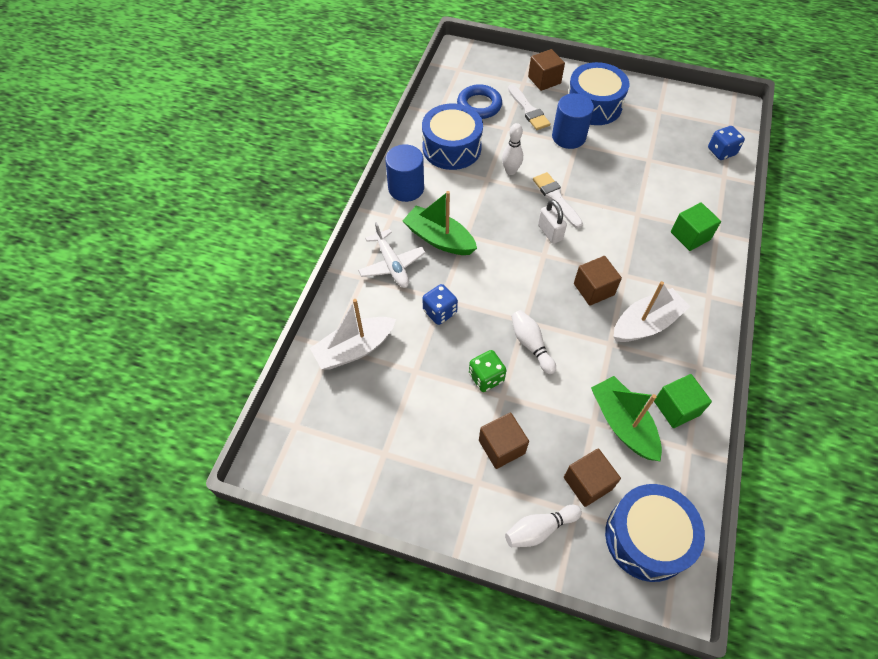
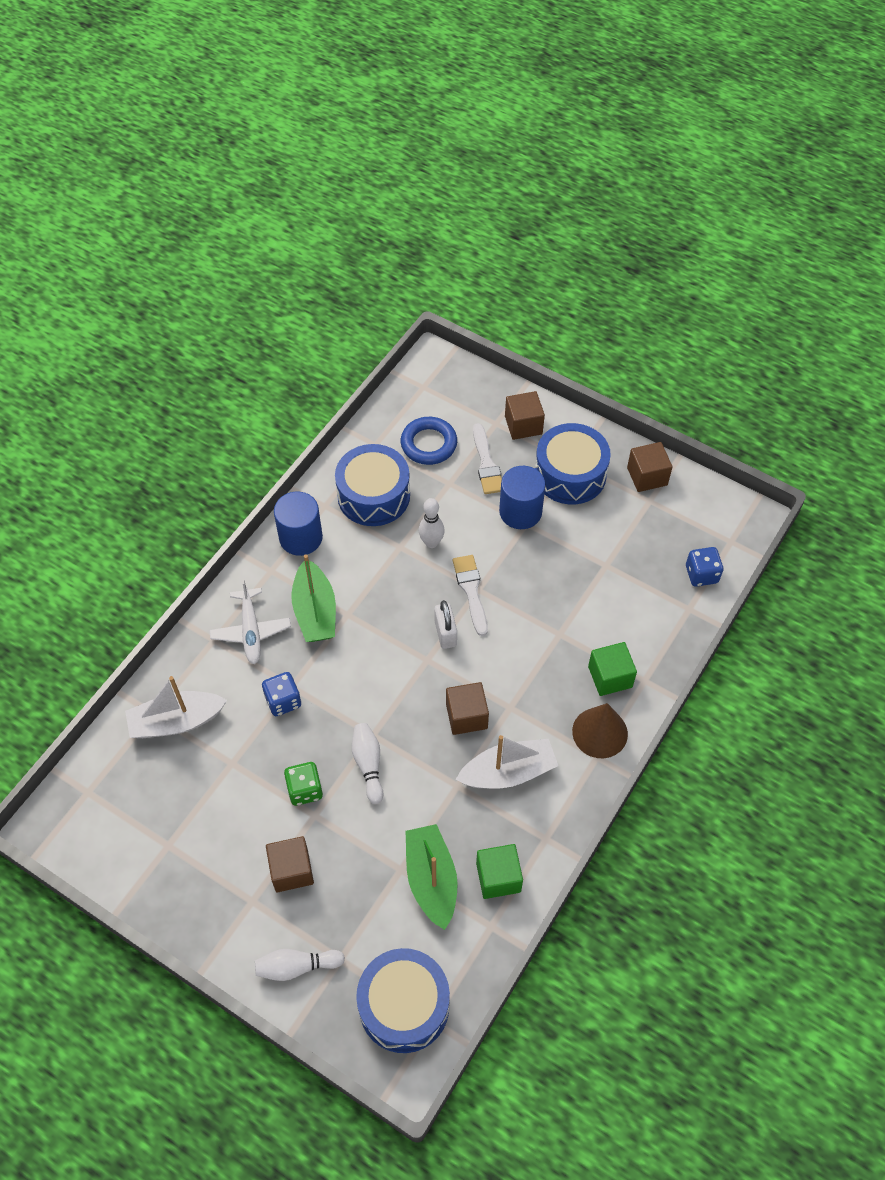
camera: 15 degrees right, 0 degrees up
green boat [403,191,477,255] -> green boat turned 150 degrees counterclockwise [291,555,336,642]
brown cube [564,449,621,507] -> brown cube moved to [627,442,672,492]
none -> brown cone [572,703,628,758]

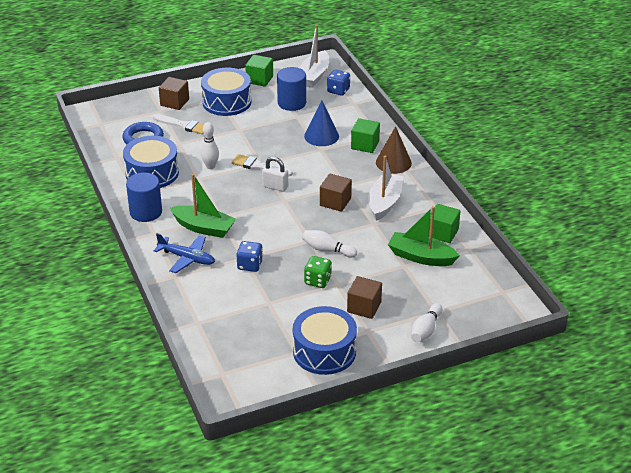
camera: 55 degrees left, 20 degrees down
white boat [125,676,227,738] -> white boat moved to [300,25,329,88]
white plane [209,579,291,664] -> blue plane [153,233,215,273]
blue drum [356,948,450,1053] -> blue drum moved to [293,306,357,375]
blue cylinder [499,466,546,529] -> blue cylinder moved to [277,67,306,111]
brown cube [627,442,672,492] -> green cube [245,55,273,87]
none -> blue cone [304,101,339,146]

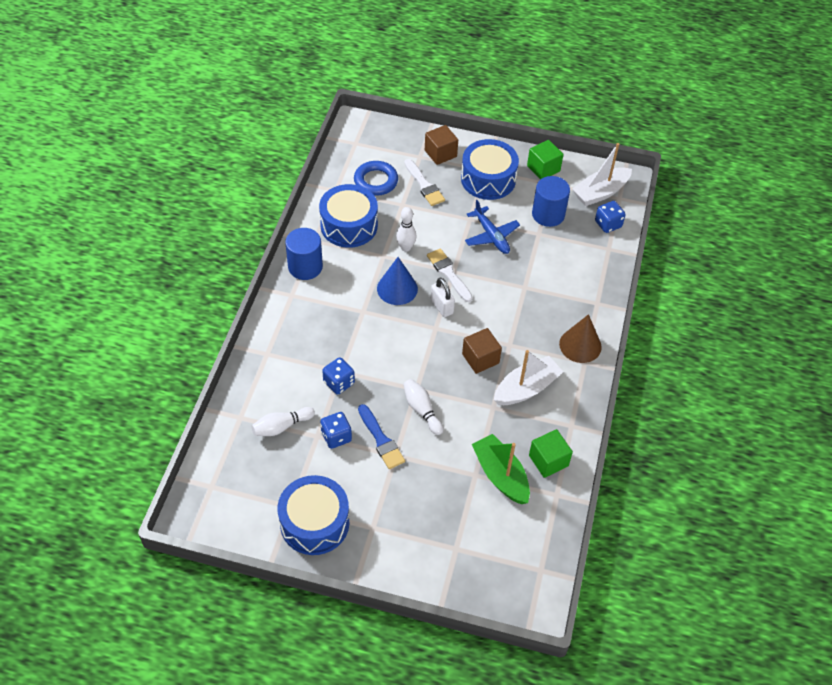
camera: 35 degrees right, 15 degrees up
blue plane [153,233,215,273] -> blue plane moved to [465,200,520,254]
green boat [170,174,236,238] -> none
blue cone [304,101,339,146] -> blue cone moved to [377,257,418,305]
green dice [304,256,332,288] -> blue brush [358,404,405,469]
brown cube [347,276,382,319] -> none
green cube [351,118,380,153] -> none
white bowling pin [411,303,443,342] -> white bowling pin moved to [251,407,315,436]
none -> blue dice [320,412,352,449]

